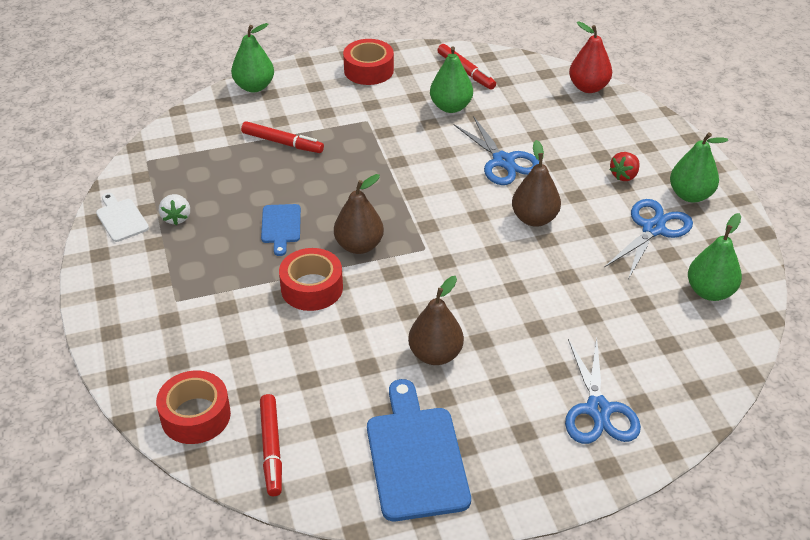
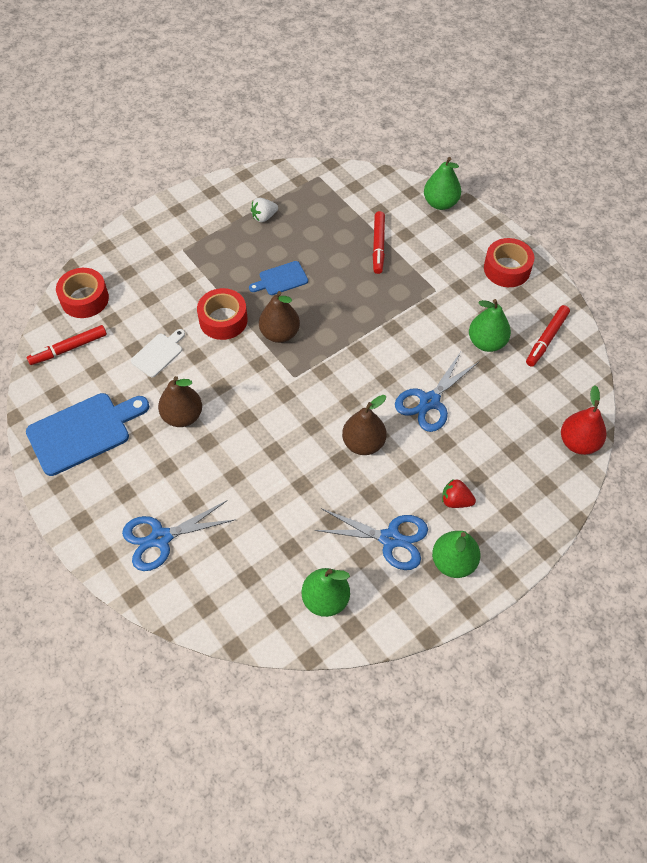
camera: 70 degrees right, 15 degrees up
white cutting board [96,193,149,242] -> white cutting board moved to [131,329,185,377]

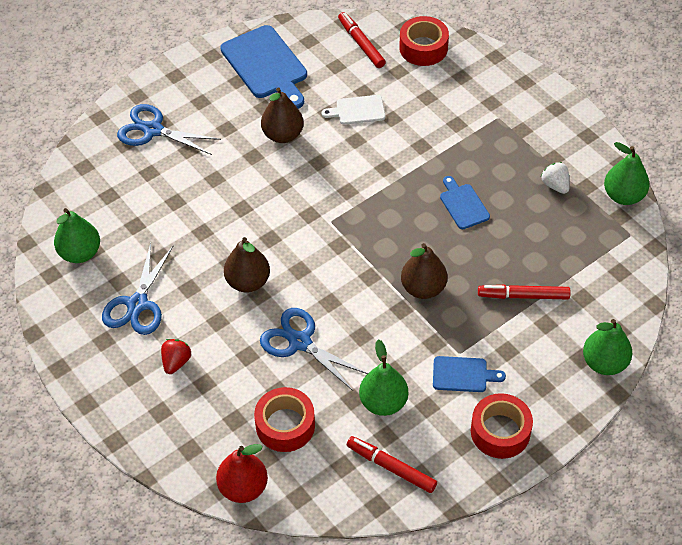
camera: 90 degrees right, 5 degrees down
blue scissors [122,500,236,571] -> blue scissors turned 45 degrees counterclockwise [117,104,221,155]
white cutting board [131,329,185,377] -> white cutting board turned 135 degrees clockwise [322,95,385,125]
red tape [197,288,248,340] -> red tape moved to [254,387,315,452]
brown pear [259,291,300,343] -> brown pear moved to [401,243,447,299]
green pear [432,531,480,578] -> green pear moved to [604,142,650,205]
none -> blue cutting board [433,356,506,392]

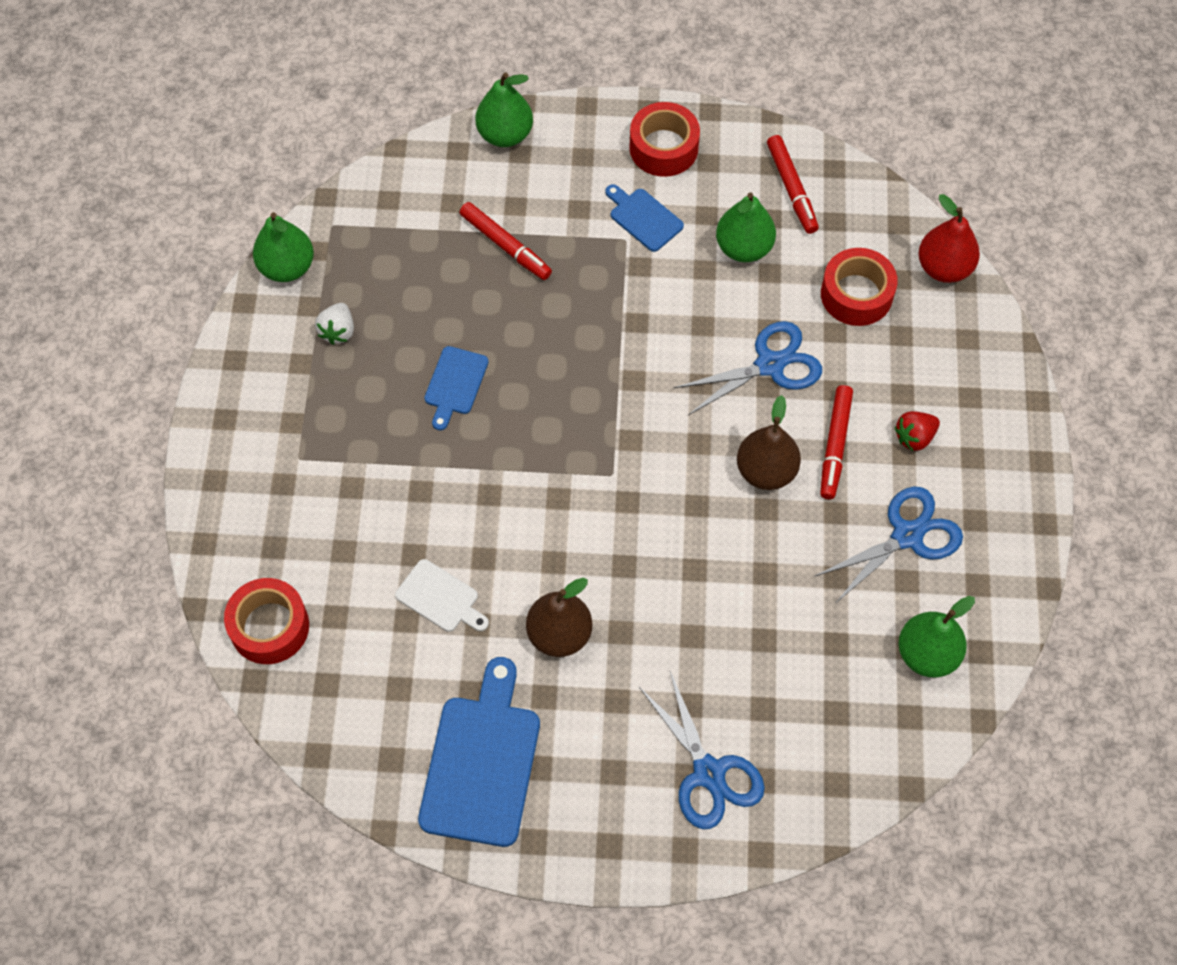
camera: 140 degrees left, 10 degrees up
blue scissors [260,308,368,391] -> blue scissors turned 105 degrees counterclockwise [674,321,822,415]
red marker [338,12,386,68] -> red marker moved to [820,385,853,499]
brown pear [401,243,447,299] -> none

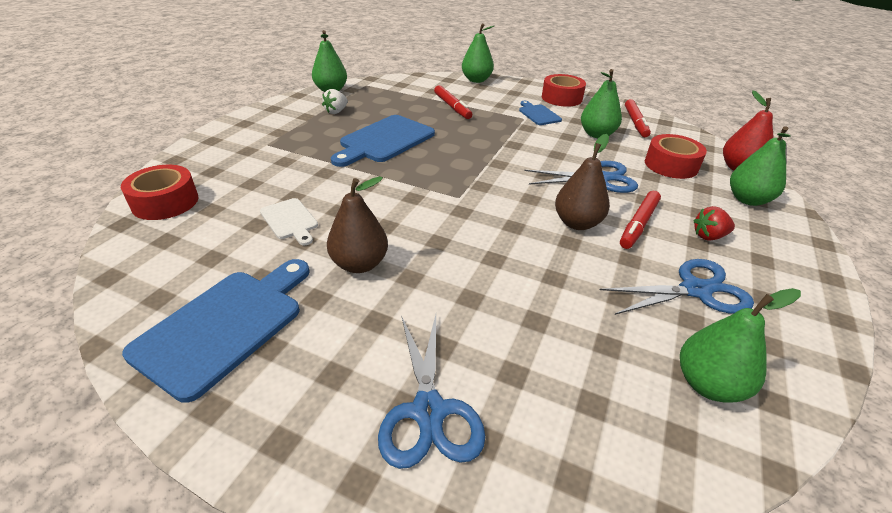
camera: 20 degrees right, 25 degrees down
blue cutting board [425,346,489,430] -> blue cutting board [331,115,435,167], size x1.87
none -> green pear [730,126,790,206]

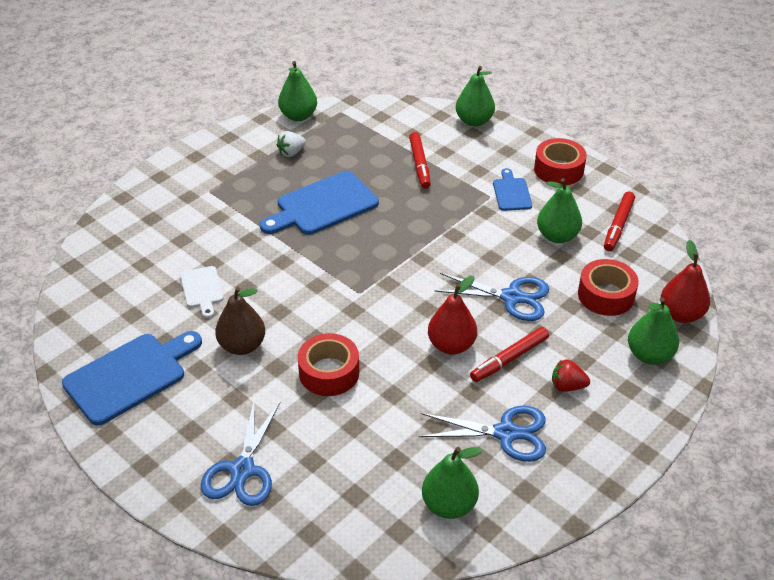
camera: 20 degrees right, 5 degrees up
red tape [121,165,198,220] -> red tape moved to [298,333,359,396]
brown pear [555,134,610,230] -> red pear [428,276,477,355]

